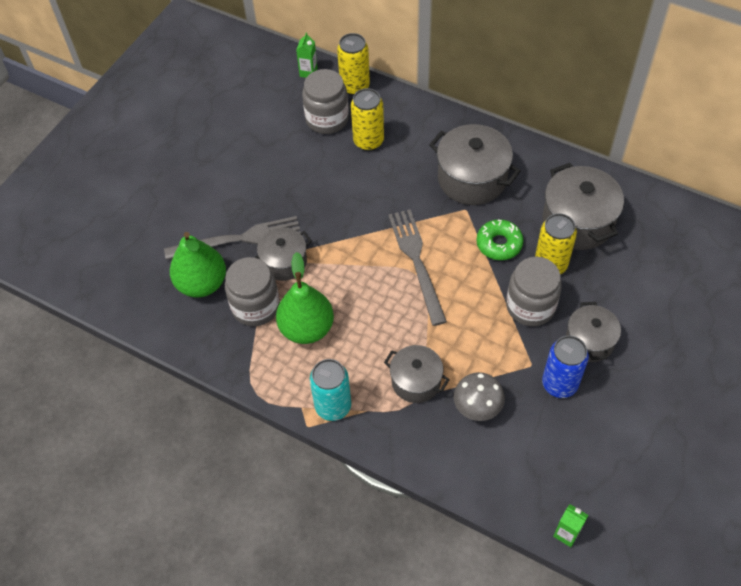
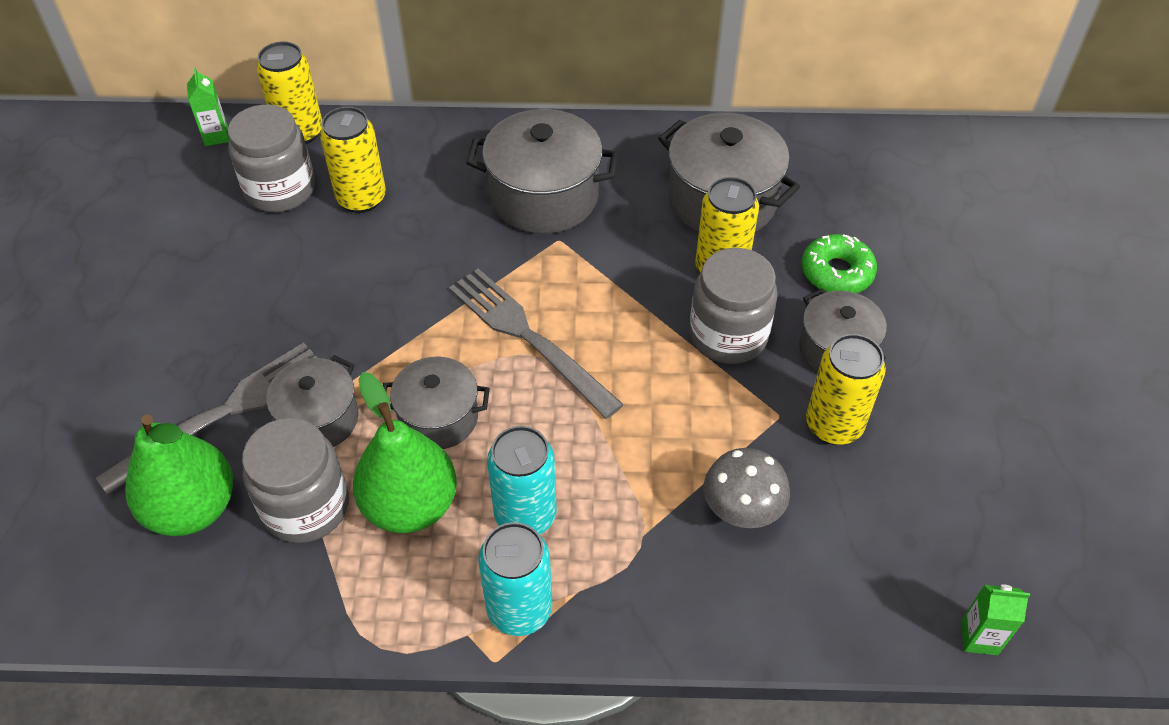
camera: 30 degrees left, 5 degrees down
grey pot [384,345,450,403] -> grey pot moved to [383,357,490,449]
green donut [476,219,524,260] -> green donut moved to [802,234,877,293]
blue can [542,336,589,398] -> yellow can [806,334,886,445]
none -> turquoise can [487,426,557,535]

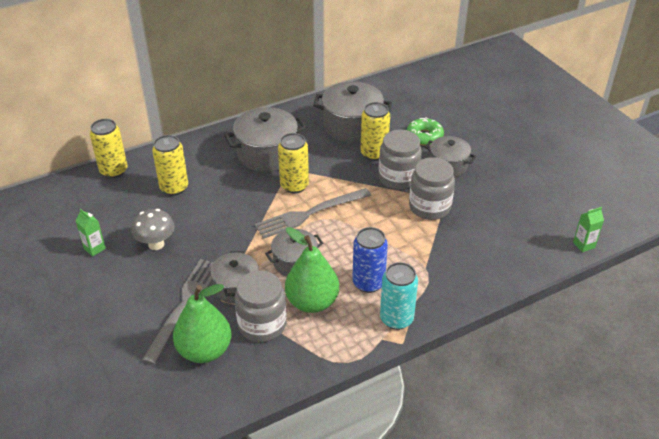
camera: 30 degrees left, 10 degrees down
green carton [187,68,229,146] -> green carton moved to [76,208,106,257]
grey jar [228,104,315,212] -> grey jar moved to [409,157,455,220]
grey fork [449,269,624,419] -> grey fork turned 45 degrees counterclockwise [255,188,371,239]
turquoise can [487,426,557,535] -> blue can [352,227,388,293]
grey mushroom [704,448,790,528] -> grey mushroom moved to [131,209,175,250]
yellow can [806,334,886,445] -> yellow can moved to [278,133,309,194]

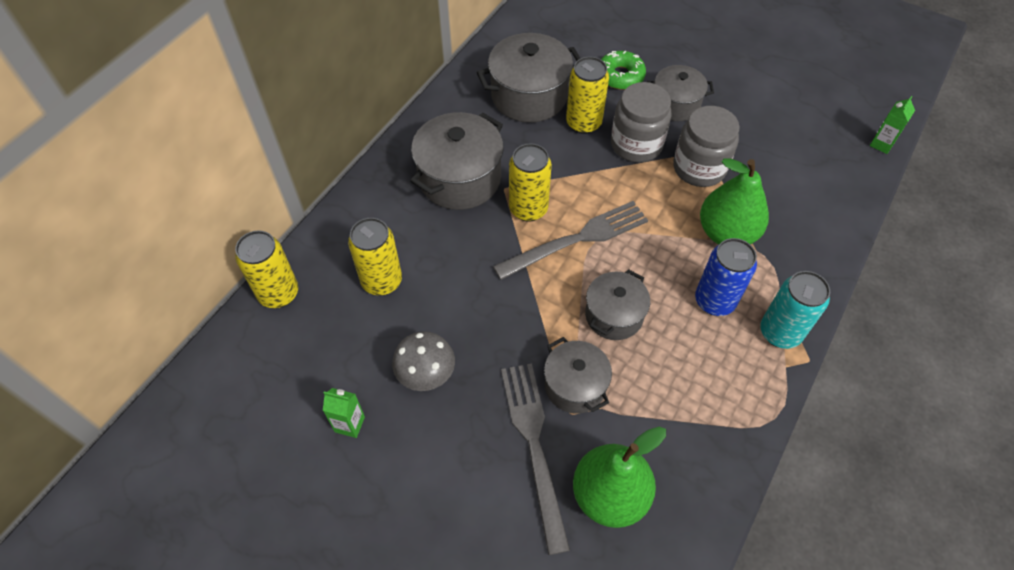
camera: 30 degrees left, 15 degrees up
grey jar [235,270,287,342] -> none
grey fork [255,188,371,239] -> grey fork turned 150 degrees counterclockwise [493,201,648,280]
green pear [285,227,339,313] -> green pear moved to [700,158,769,244]

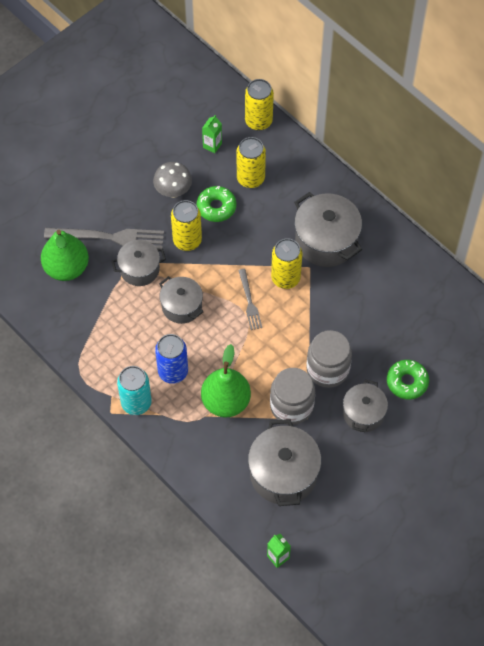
camera: 105 degrees right, 5 degrees up
green carton [323,388,365,438] -> green carton moved to [202,115,222,153]
grey pot [477,33,581,123] -> grey pot moved to [248,419,321,506]
grey fork [493,201,648,280] -> grey fork [238,269,262,330], size x0.56
yellow can [566,57,609,134] -> yellow can moved to [171,200,202,251]
none -> green donut [197,186,236,222]

